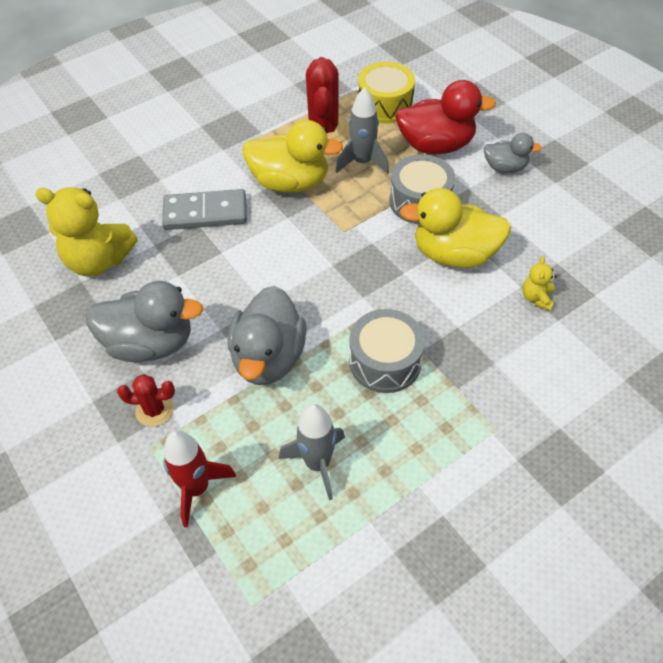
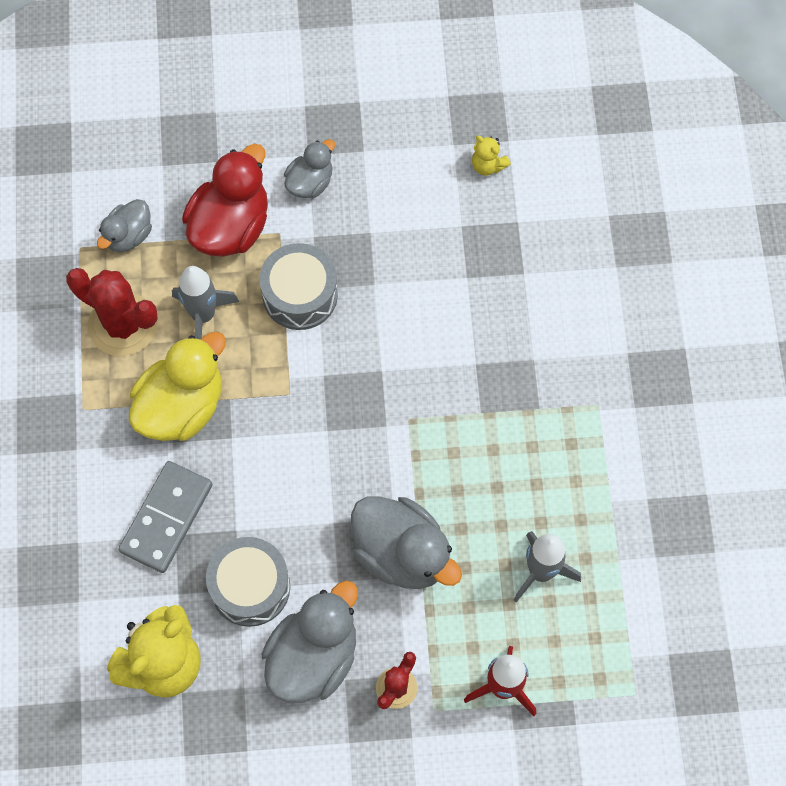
camera: 60 degrees left, 15 degrees up
grey drum [349,309,425,393] -> grey drum moved to [206,537,290,627]
yellow drum [358,62,415,123] -> grey duck [97,199,152,252]
yellow duck [400,188,511,268] -> none
yellow teddy bear [522,256,557,311] -> yellow teddy bear moved to [472,136,511,176]

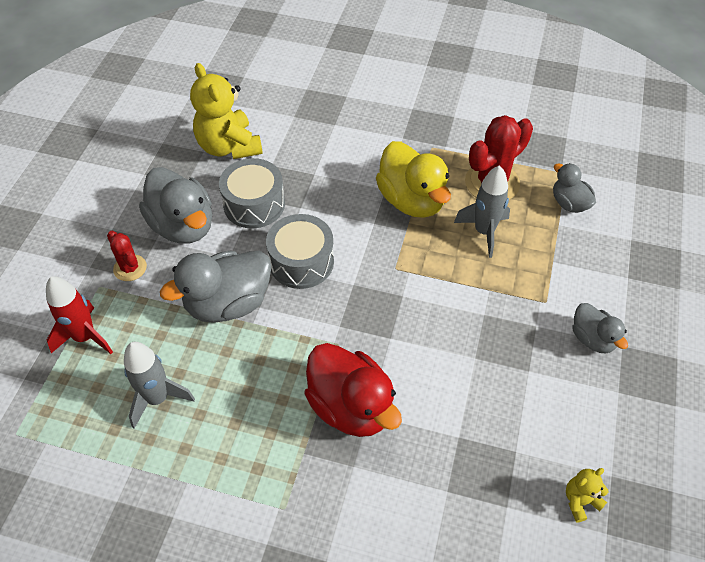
camera: 110 degrees right, 15 degrees down
grey domino [119,461,213,573] -> none
red duck [182,144,268,257] -> red duck moved to [304,343,402,437]
grey drum [260,243,338,330] -> grey drum moved to [266,214,334,289]

